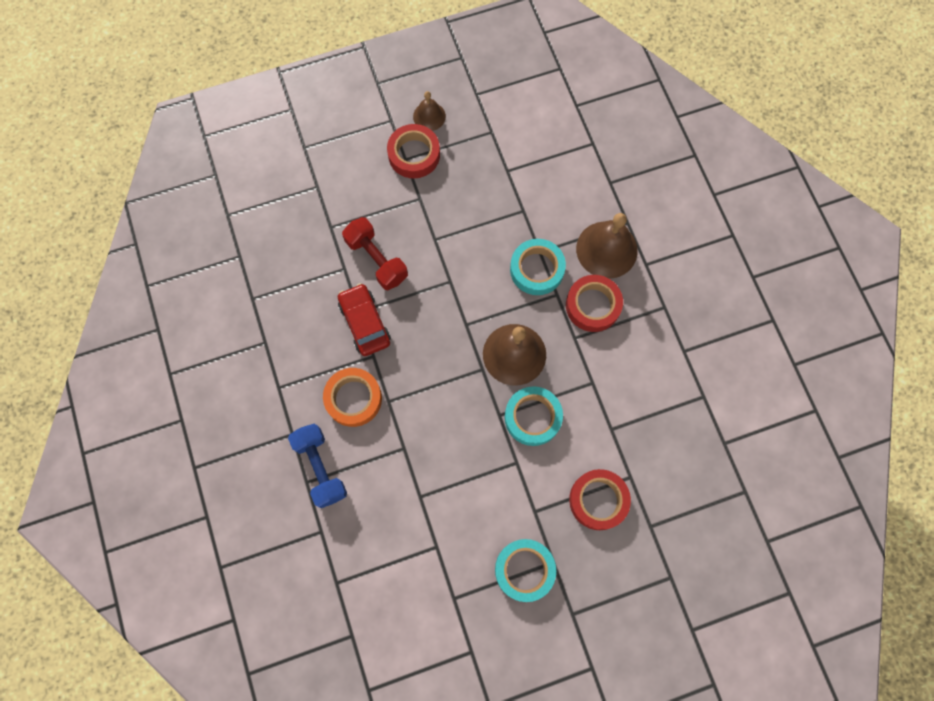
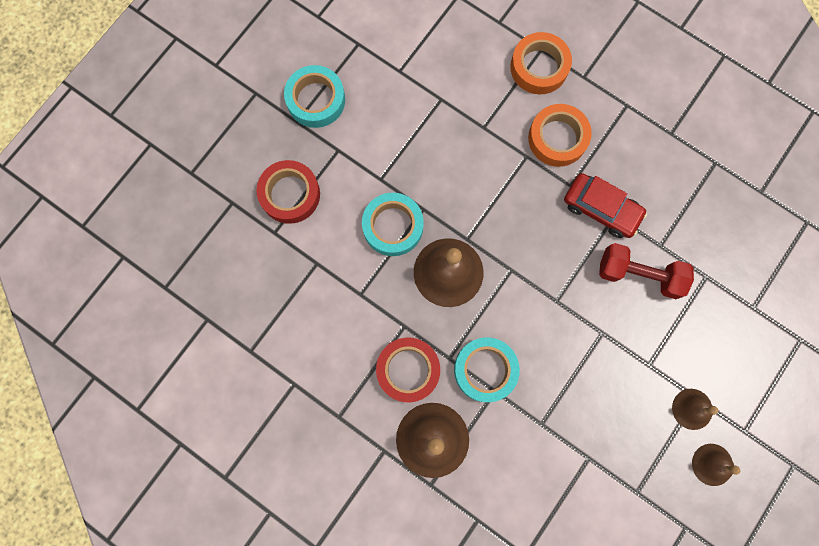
camera: 145 degrees right, 5 degrees up
blue dumbbell [288,424,347,508] -> orange tape [510,32,572,94]
red tape [387,124,440,178] -> brown bell [672,389,718,430]

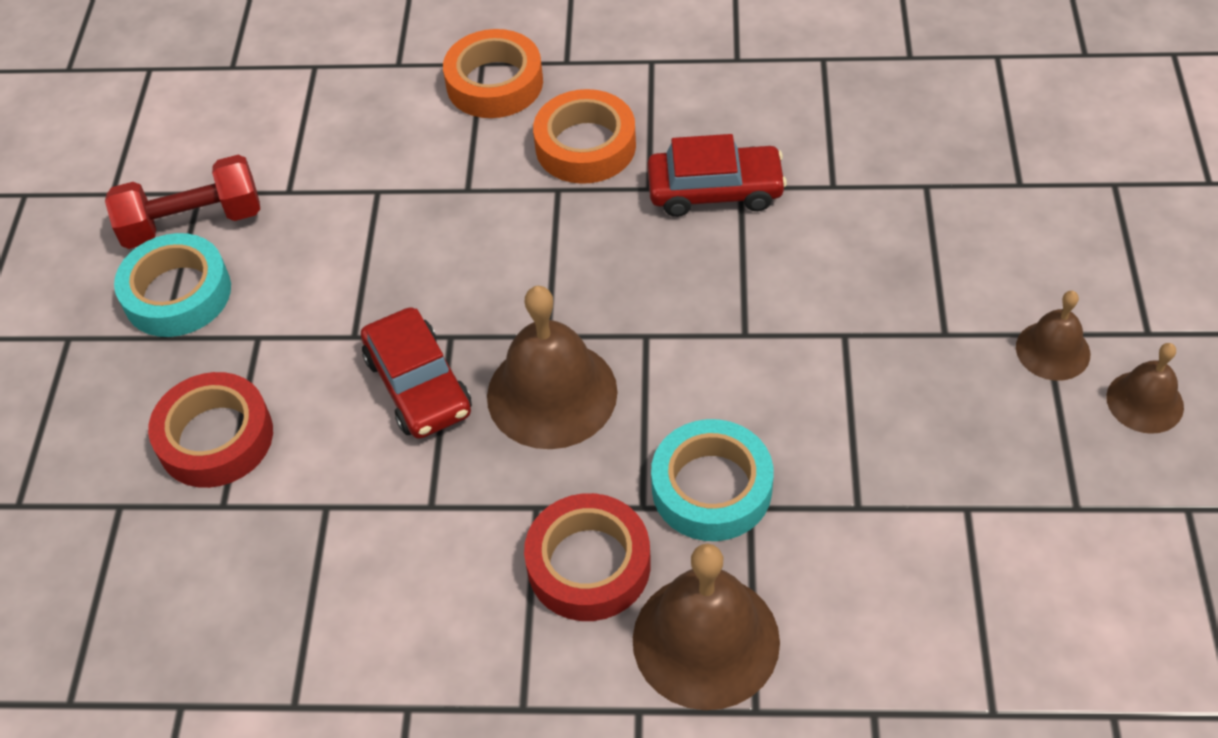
camera: 30 degrees left, 25 degrees down
turquoise tape [362,193,424,256] -> red car [361,307,472,439]
red dumbbell [599,243,694,299] -> red dumbbell moved to [105,155,260,249]

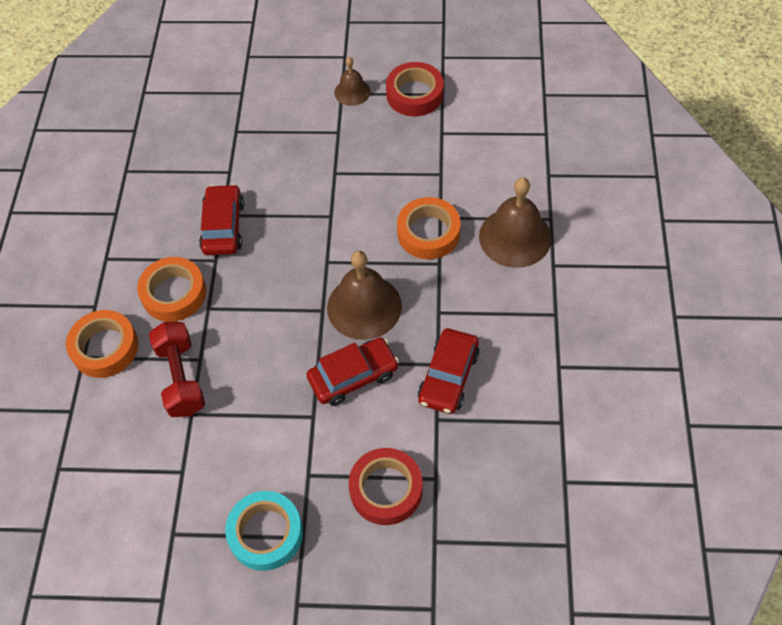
camera: 90 degrees left, 5 degrees up
red dumbbell [105,155,260,249] -> red dumbbell moved to [149,322,205,417]
red tape [524,493,651,621] -> red tape moved to [386,62,444,116]
turquoise tape [651,419,773,541] -> orange tape [397,197,461,259]
brown bell [1106,343,1184,434] -> none
none -> red car [418,328,480,414]

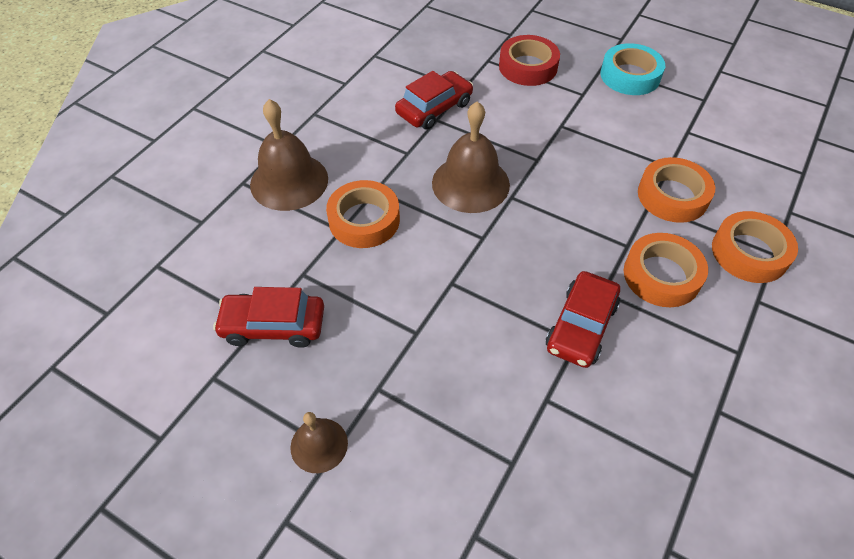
camera: 155 degrees left, 5 degrees down
red dumbbell [149,322,205,417] -> orange tape [638,157,715,223]
red car [306,337,399,406] -> red car moved to [213,287,324,348]
red tape [386,62,444,116] -> none

